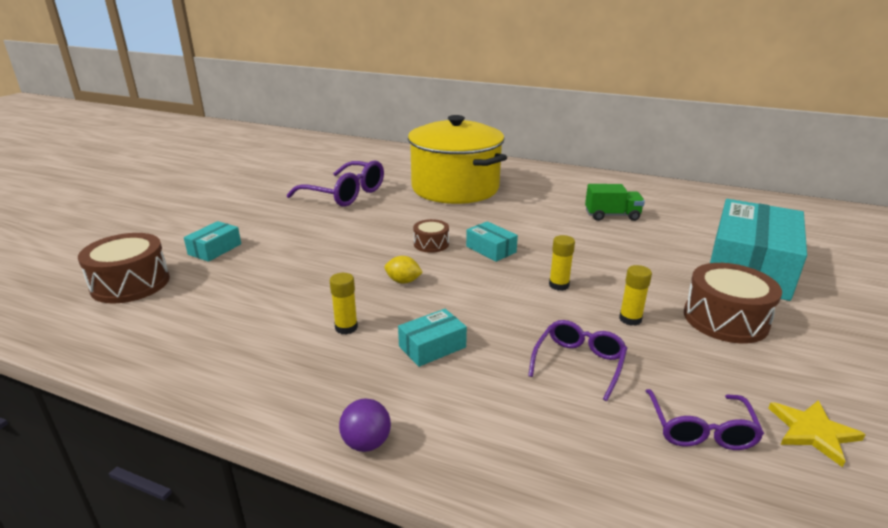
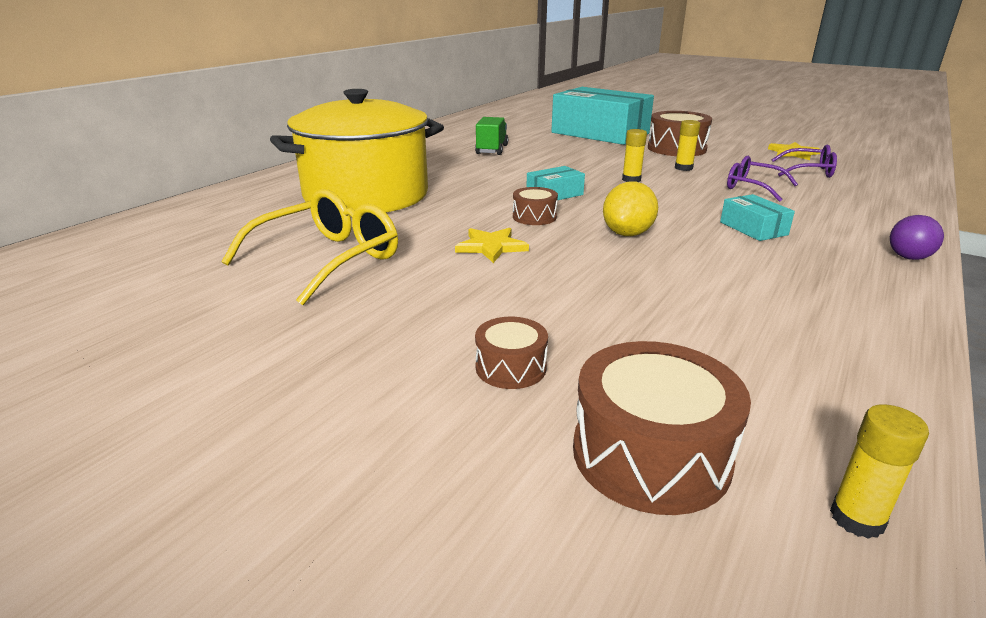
camera: 80 degrees left, 0 degrees up
turquoise box [184,221,241,262] -> brown drum [475,317,548,389]
purple glasses [287,160,384,207] -> yellow glasses [221,189,398,305]
yellow glue stick [329,273,358,334] -> yellow glue stick moved to [830,404,929,539]
yellow lemon [385,256,423,284] -> yellow lemon [603,182,658,236], size x1.61
none -> yellow star [455,228,529,263]

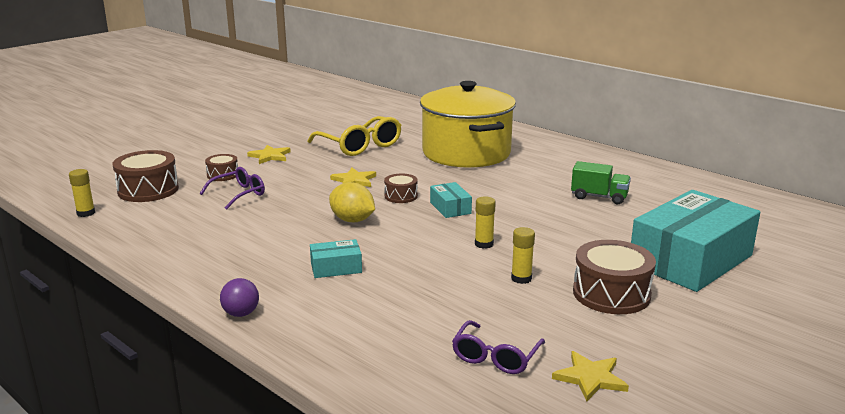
camera: 100 degrees right, 5 degrees down
purple glasses [727,156,798,202] -> purple glasses moved to [200,167,265,210]
none -> yellow star [247,145,291,164]

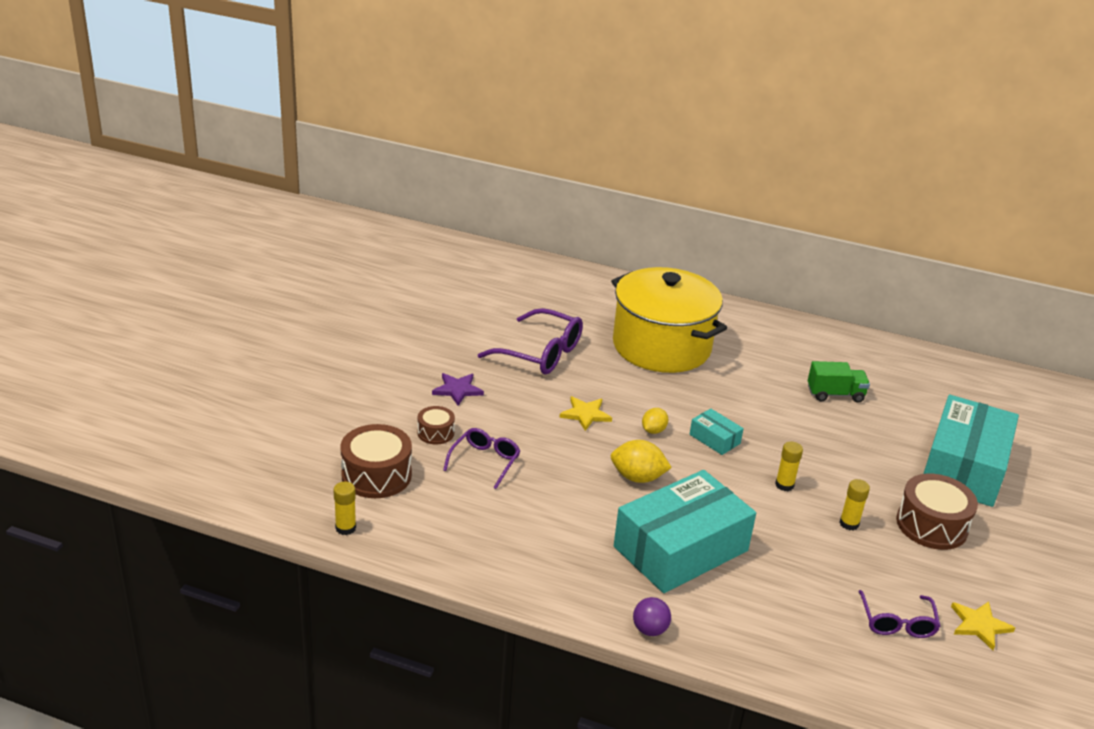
camera: 25 degrees left, 10 degrees up
yellow star [247,145,291,164] -> purple star [432,373,484,406]
yellow glasses [307,116,401,156] -> purple glasses [478,308,583,374]
turquoise box [310,239,362,278] -> turquoise box [614,470,756,593], size x2.34
brown drum [384,174,418,203] -> yellow lemon [642,408,669,434]

